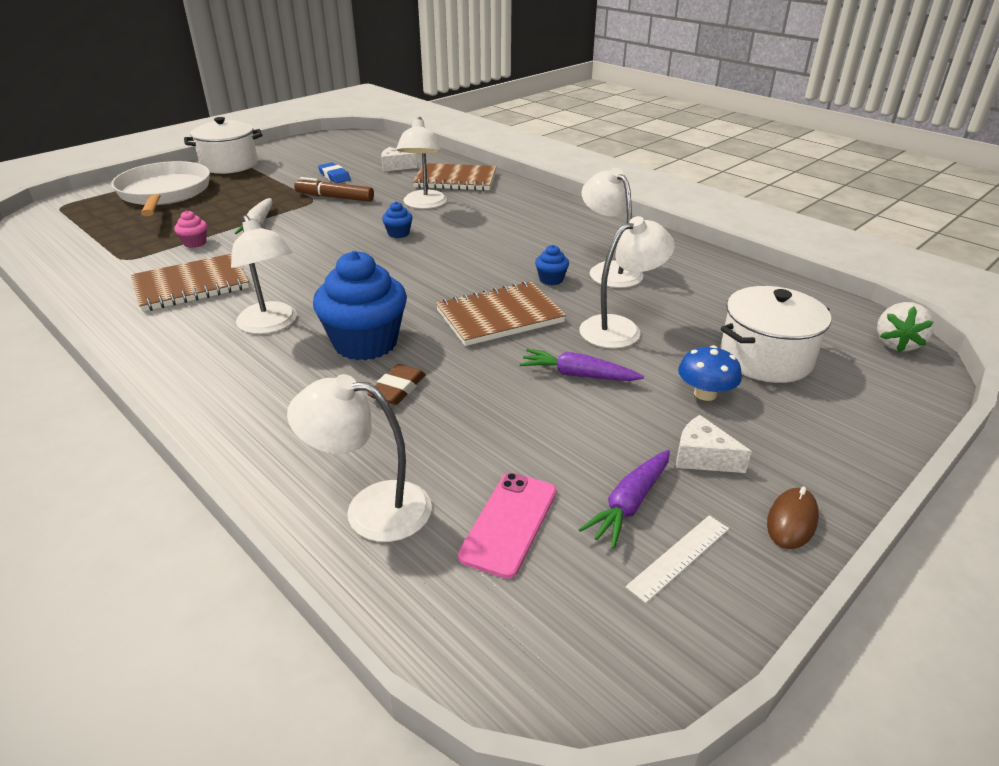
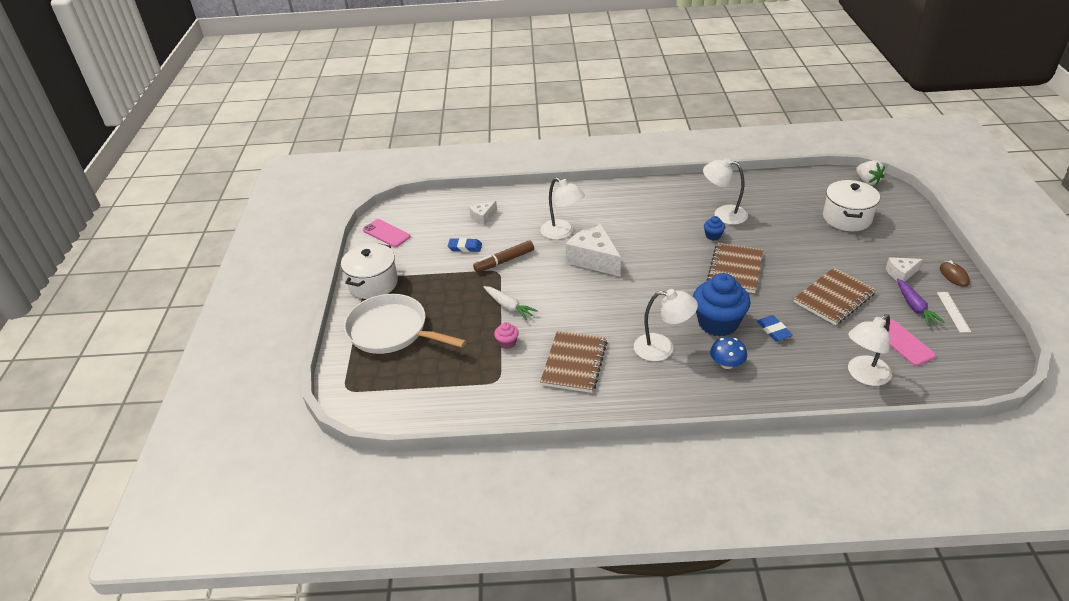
camera: 45 degrees left, 5 degrees up
brown eraser [367,364,426,405] -> blue eraser [757,315,793,341]
blue cupcake [382,202,413,238] -> white cheese [566,224,621,276]
brown notebook [413,163,496,191] -> brown notebook moved to [794,268,876,325]
purple carrot [520,349,644,381] -> none
white lamp [579,216,675,349] -> none
blue mushroom [678,345,742,401] -> blue mushroom moved to [710,337,747,369]
none -> pink phone [363,219,411,247]

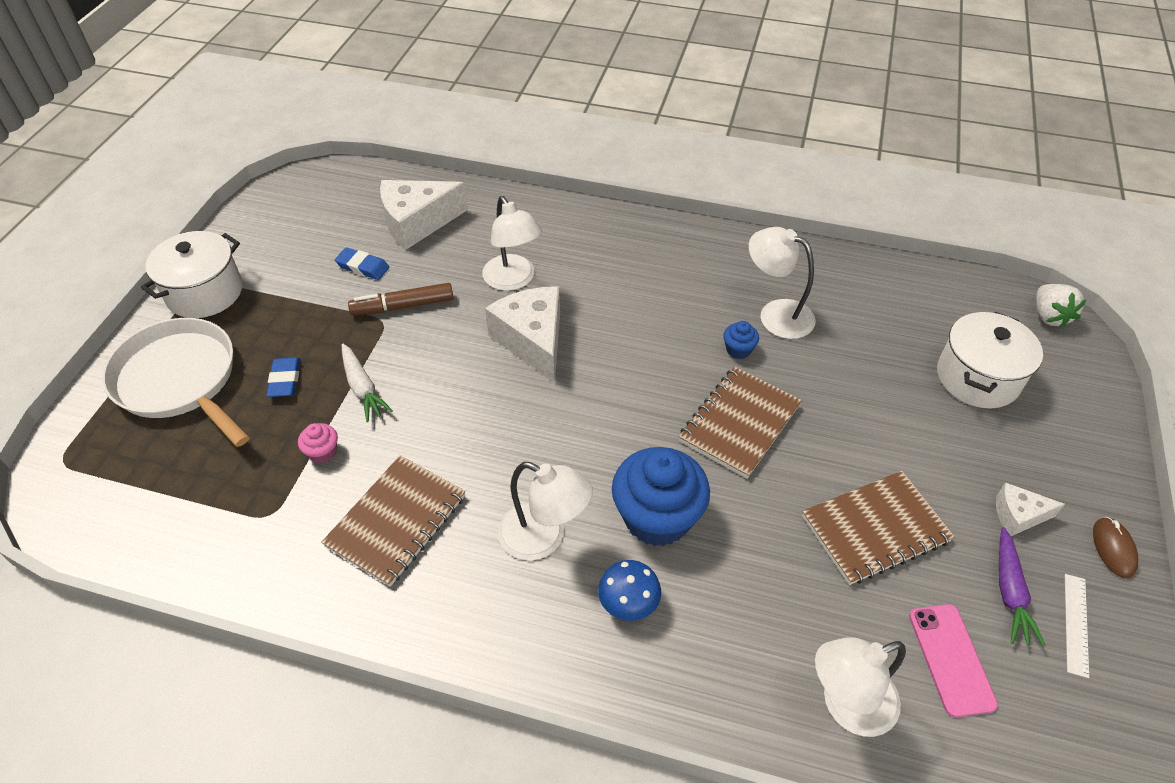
camera: 15 degrees right, 10 degrees up
pink phone [363,219,411,247] -> none
white cheese [469,201,497,226] -> white cheese [380,180,468,250], size x1.90
blue eraser [757,315,793,341] -> blue eraser moved to [266,357,300,397]

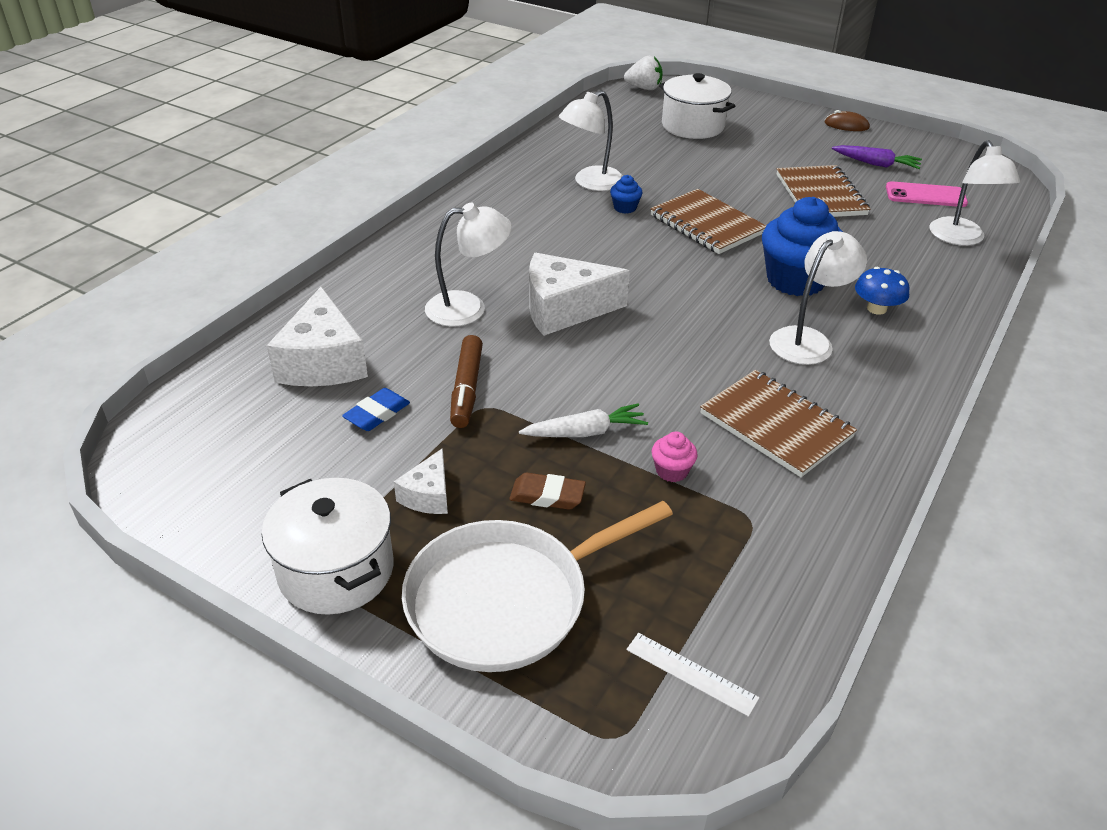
camera: 75 degrees left, 10 degrees down
blue eraser [266,357,300,397] -> brown eraser [509,473,586,510]
white cheese [996,482,1065,536] -> white cheese moved to [394,448,448,514]
white ruler [1065,574,1089,678] -> white ruler moved to [626,633,759,717]

